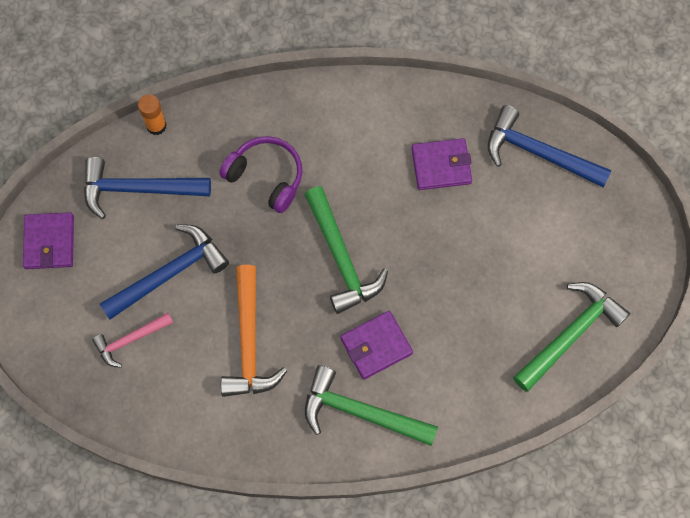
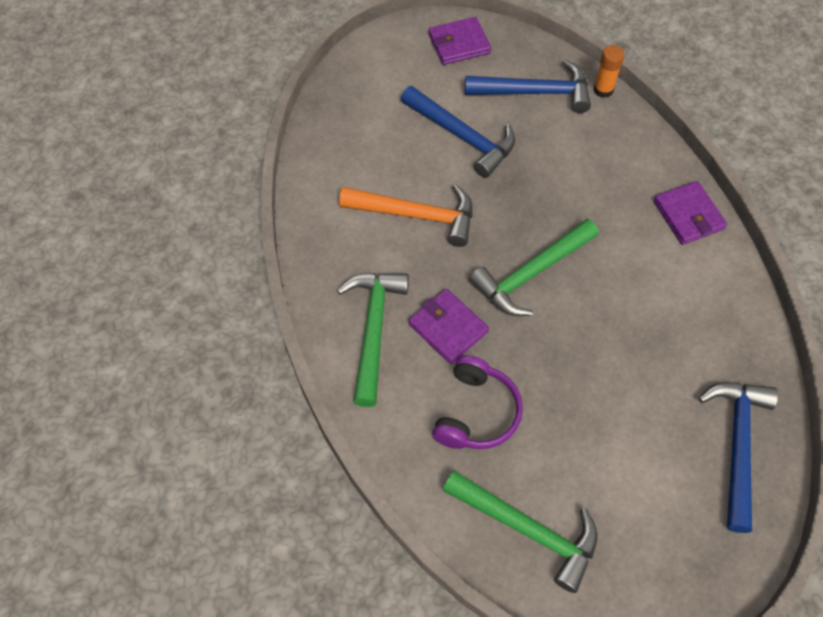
camera: 75 degrees right, 10 degrees down
blue hammer [84,157,211,219] -> blue hammer turned 105 degrees clockwise [465,59,591,113]
pink hammer [92,313,174,368] -> none
purple headphones [219,136,303,213] -> purple headphones moved to [432,355,523,449]
orange hammer [221,265,287,397] -> orange hammer turned 150 degrees counterclockwise [339,185,473,247]
purple wallet [412,138,472,190] -> purple wallet moved to [653,181,727,245]

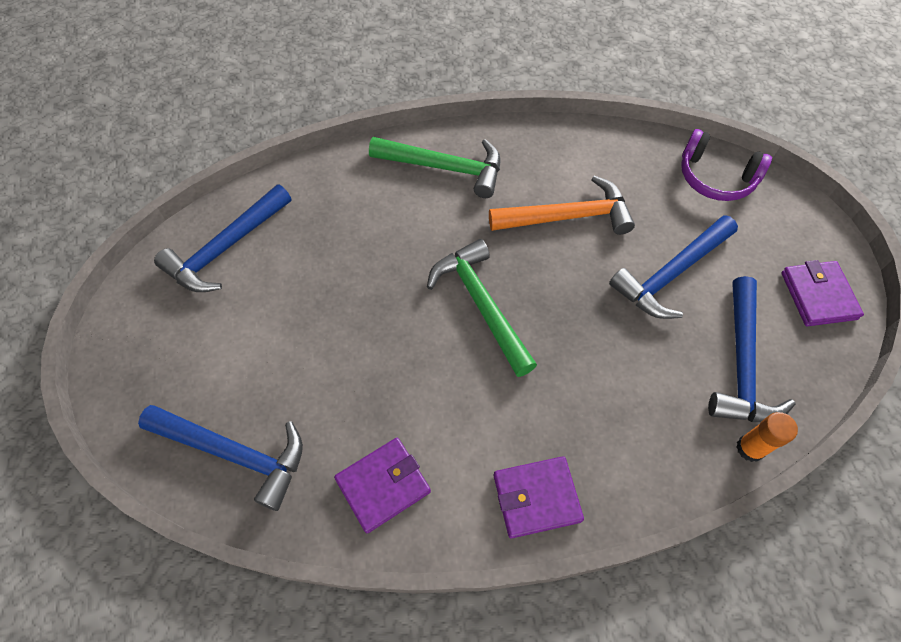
camera: 100 degrees right, 0 degrees up
orange hammer [339,185,473,247] -> orange hammer turned 120 degrees counterclockwise [489,176,635,235]
purple wallet [409,289,489,364] -> purple wallet moved to [334,438,431,533]
purple headphones [432,355,523,449] -> purple headphones moved to [681,129,772,201]
green hammer [443,470,598,593] -> blue hammer [154,184,291,292]

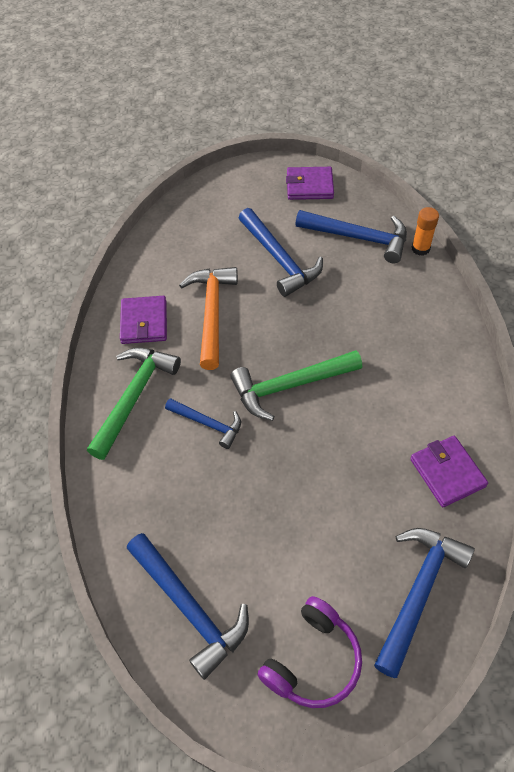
camera: 80 degrees left, 5 degrees down
purple wallet [494,456,584,538] -> purple wallet moved to [120,296,167,344]
purple headphones [681,129,772,201] -> purple headphones moved to [257,596,362,708]
none -> blue hammer [165,398,241,449]

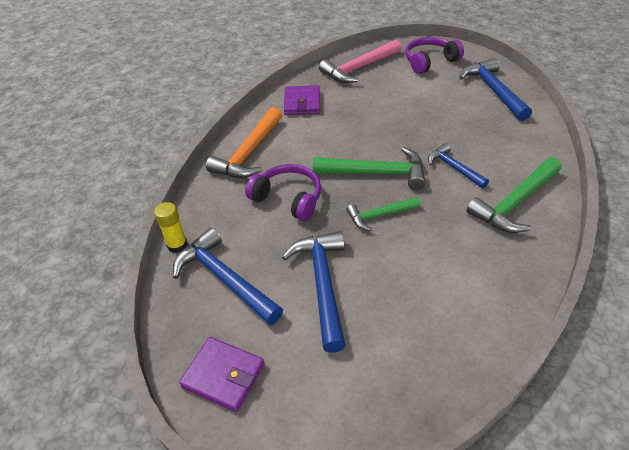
camera: 155 degrees left, 10 degrees down
purple wallet [120,296,167,344] -> none
orange hammer [179,267,238,370] -> orange hammer moved to [206,107,282,178]
blue hammer [374,528,475,678] -> pink hammer [319,40,401,83]
orange glue stick [412,207,439,256] -> yellow glue stick [154,202,188,253]
none -> purple headphones [245,164,321,221]
none -> green hammer [346,197,420,231]

